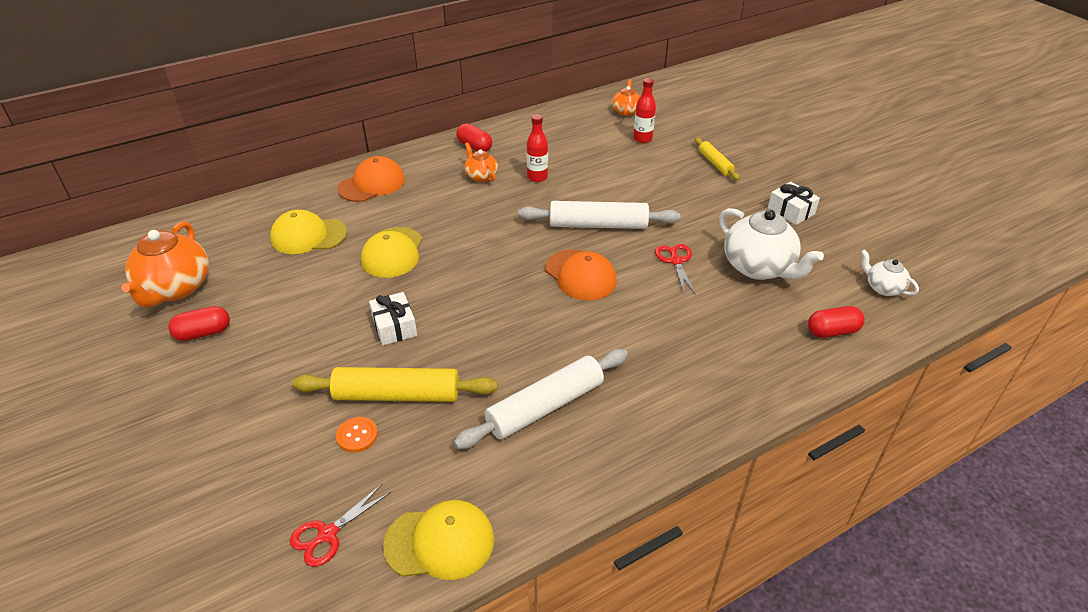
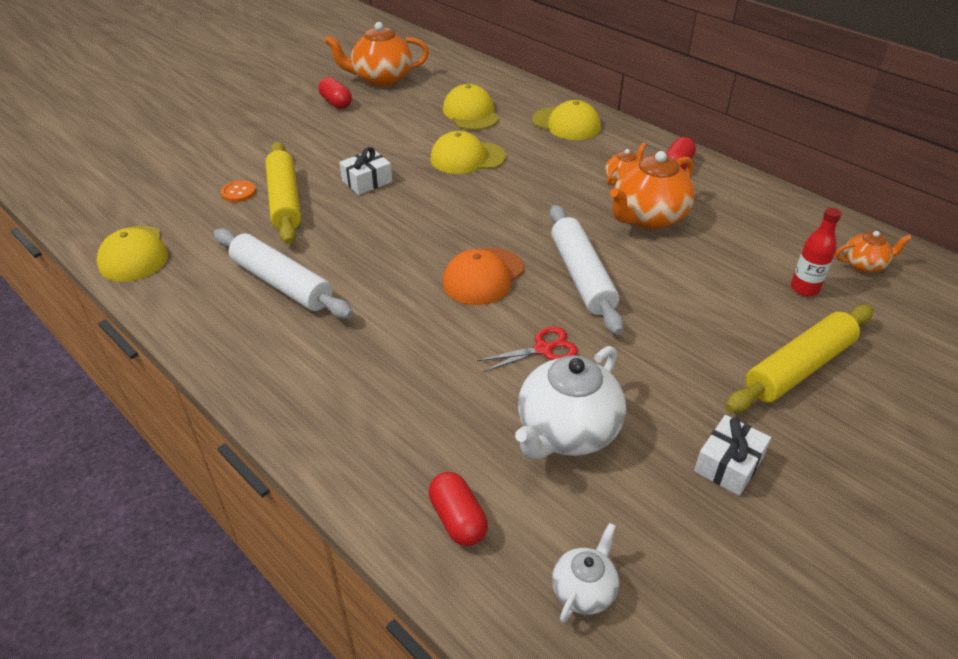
camera: 75 degrees right, 0 degrees up
red scissors [290,484,391,567] -> none
orange cap [337,156,405,202] -> yellow cap [532,100,601,140]
red bottle [527,114,548,182] -> orange teapot [610,151,695,229]
yellow rolling pin [695,138,740,180] -> yellow rolling pin [726,305,873,413], size x1.82

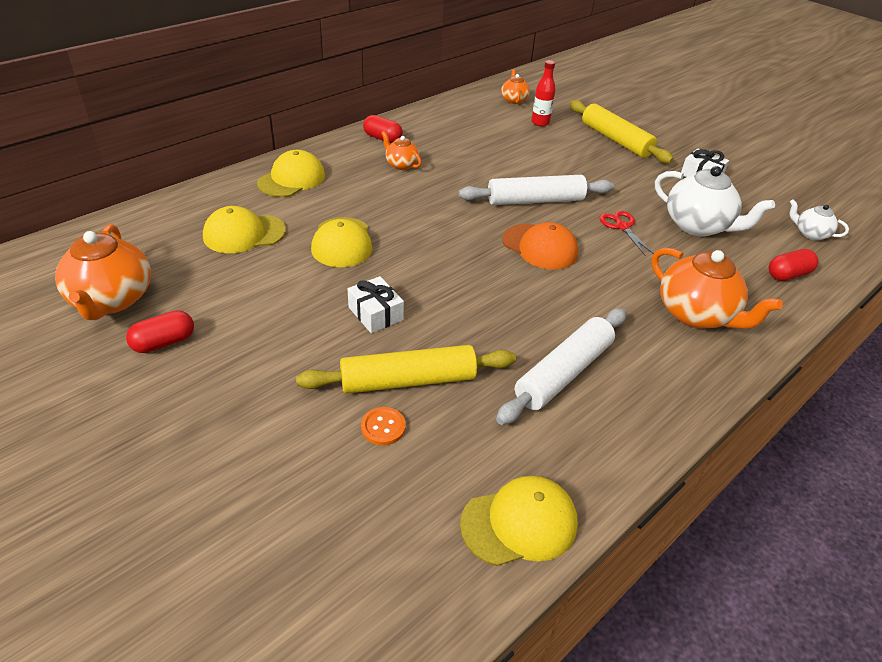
camera: 90 degrees left, 0 degrees up
orange teapot [610,151,695,229] -> orange teapot moved to [652,248,783,329]

